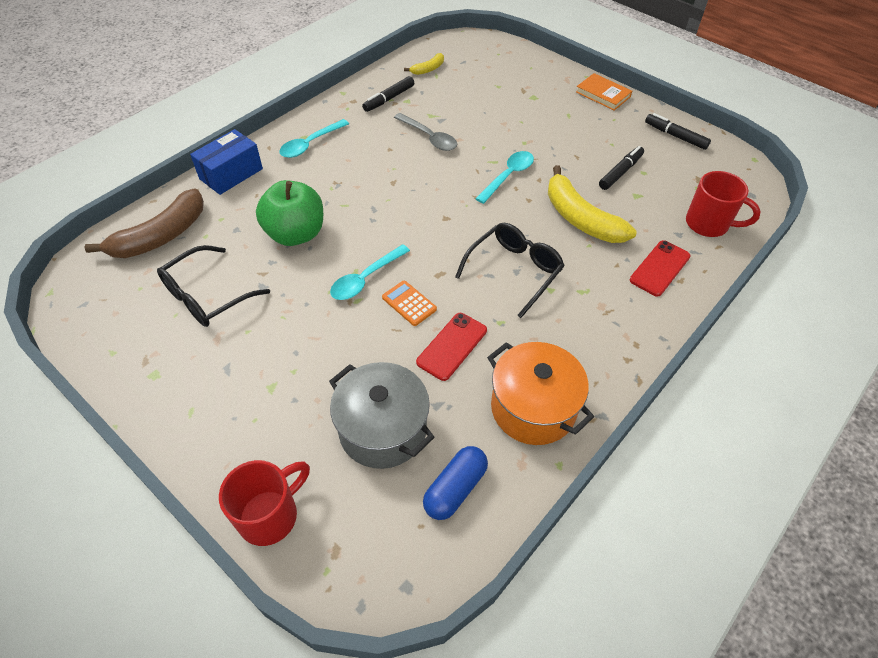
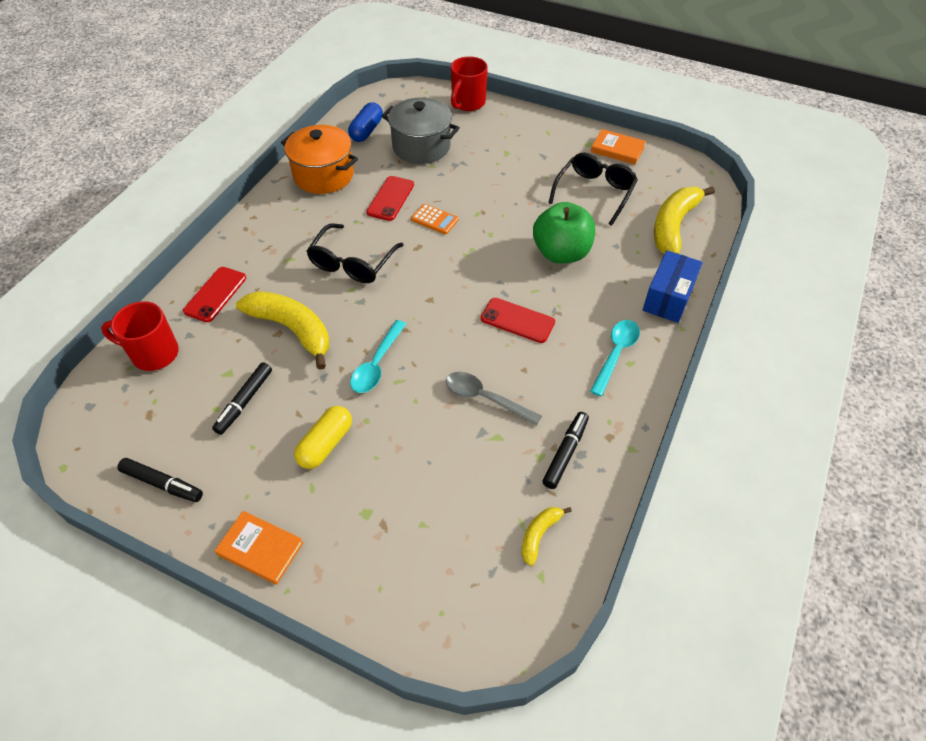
camera: 165 degrees right, 0 degrees up
brown banana [84,188,204,258] -> yellow banana [654,186,715,254]
turquoise spoon [330,244,410,300] -> none
none -> yellow capsule [294,406,352,469]
none -> red phone [481,298,555,343]
none -> orange book [591,129,646,165]

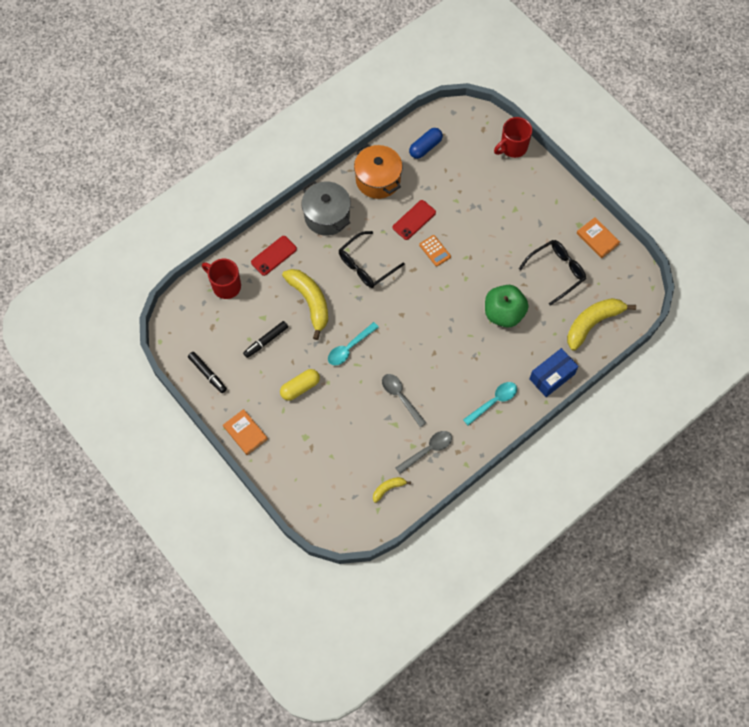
camera: 25 degrees right, 15 degrees up
grey pot [382,98,460,164] -> grey pot moved to [302,180,351,236]
red phone [481,298,555,343] -> none
black marker [543,412,589,489] -> grey spoon [395,431,452,474]

